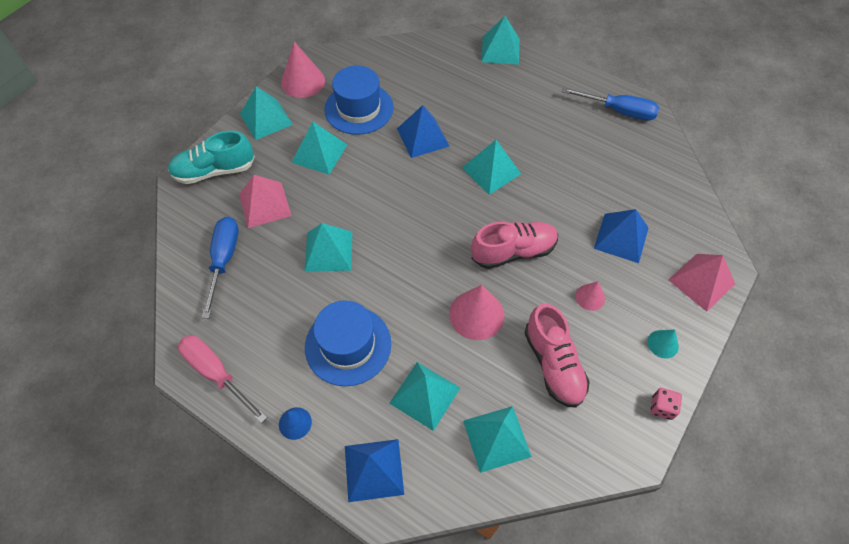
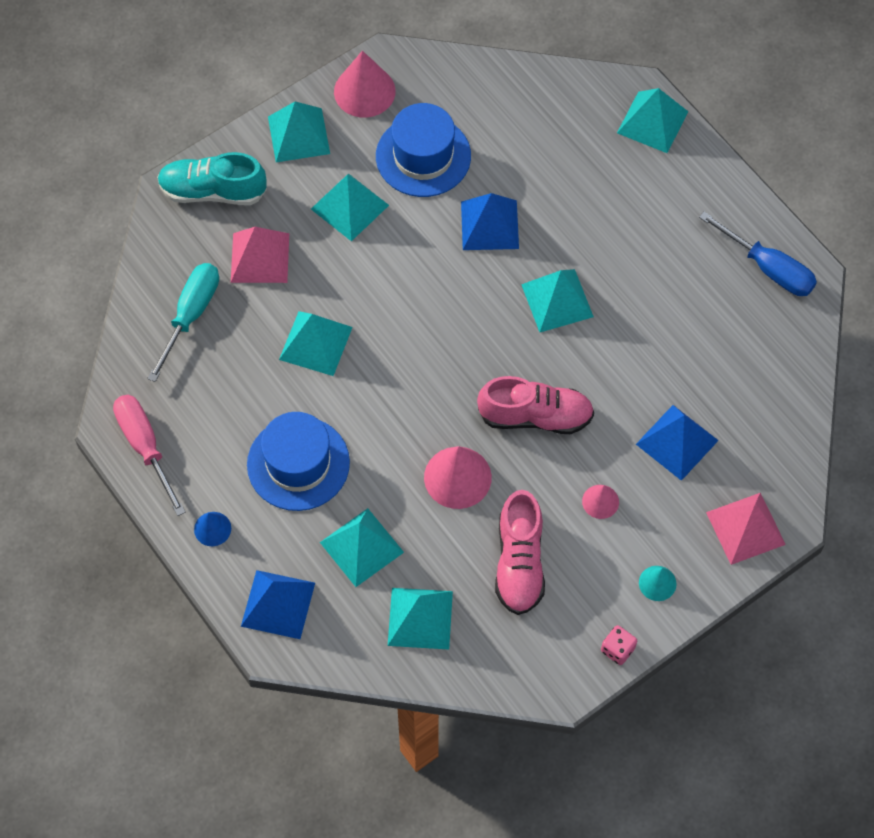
camera: 20 degrees right, 5 degrees up
blue screwdriver [202,217,239,318] -> turquoise screwdriver [147,263,219,382]

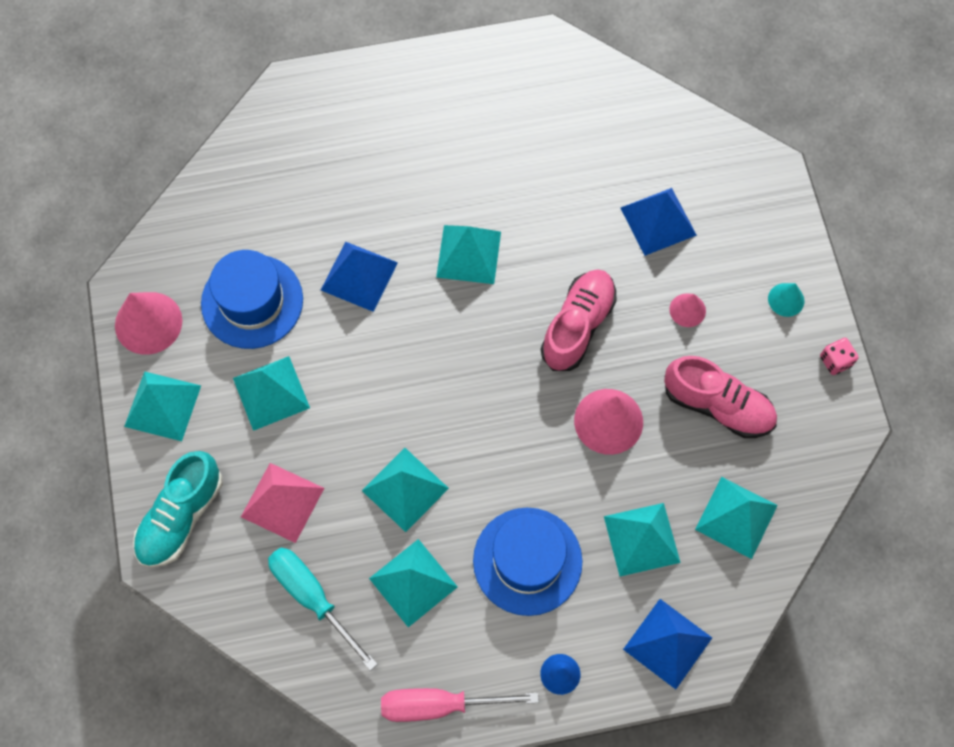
camera: 65 degrees left, 5 degrees up
turquoise pyramid [617,88,688,153] -> turquoise pyramid moved to [369,539,458,627]
blue screwdriver [699,212,817,296] -> none
pink pyramid [706,493,786,565] -> none

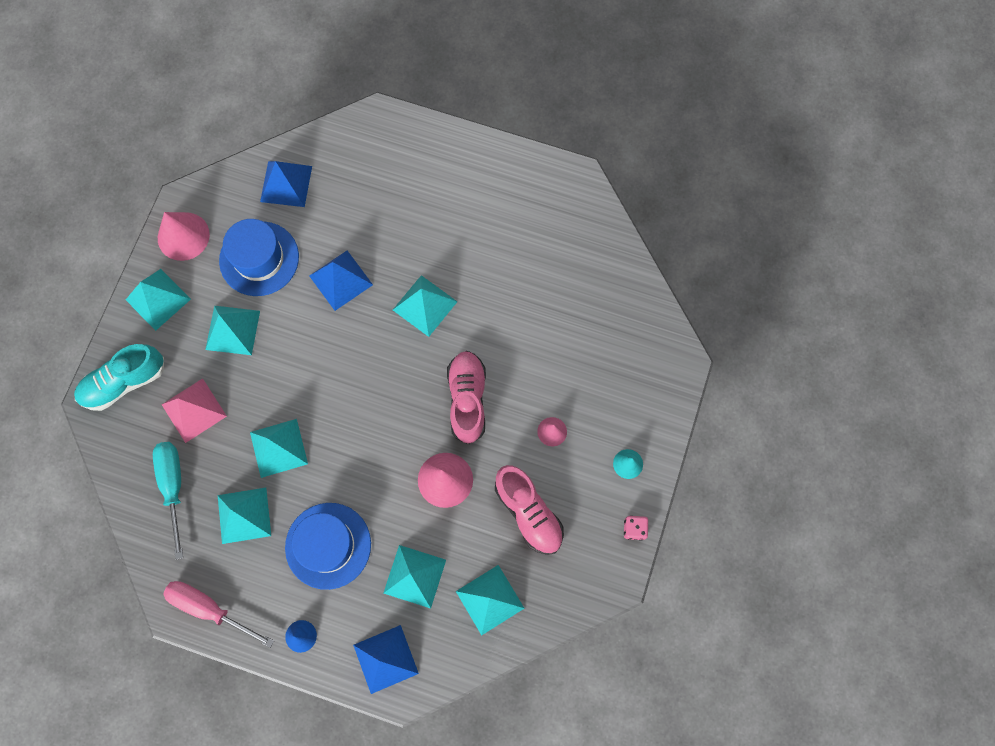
camera: 30 degrees right, 5 degrees up
pink shoe [541,269,616,371] -> pink shoe turned 60 degrees counterclockwise [447,351,486,444]
blue pyramid [620,188,697,256] -> blue pyramid moved to [260,161,312,207]

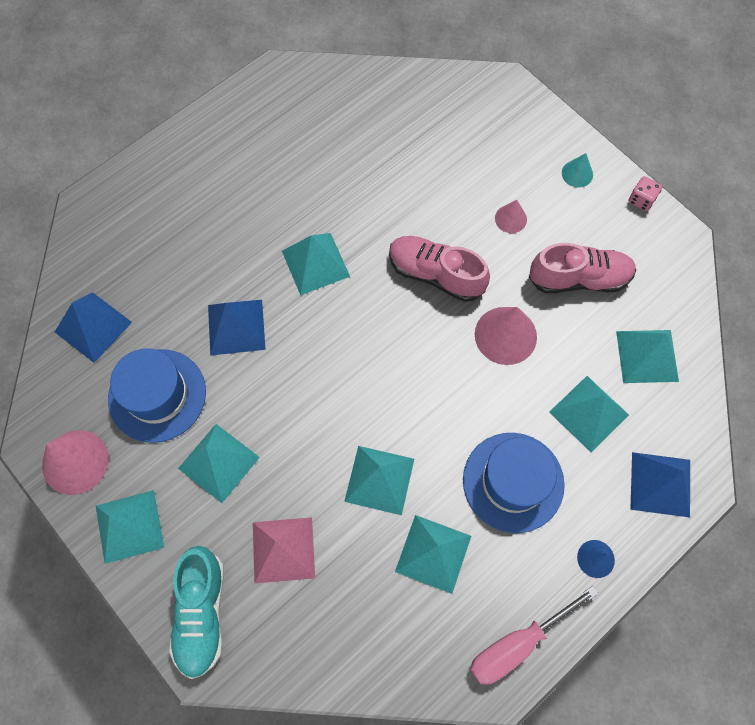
camera: 60 degrees left, 5 degrees down
turquoise screwdriver [153,442,183,560] -> none

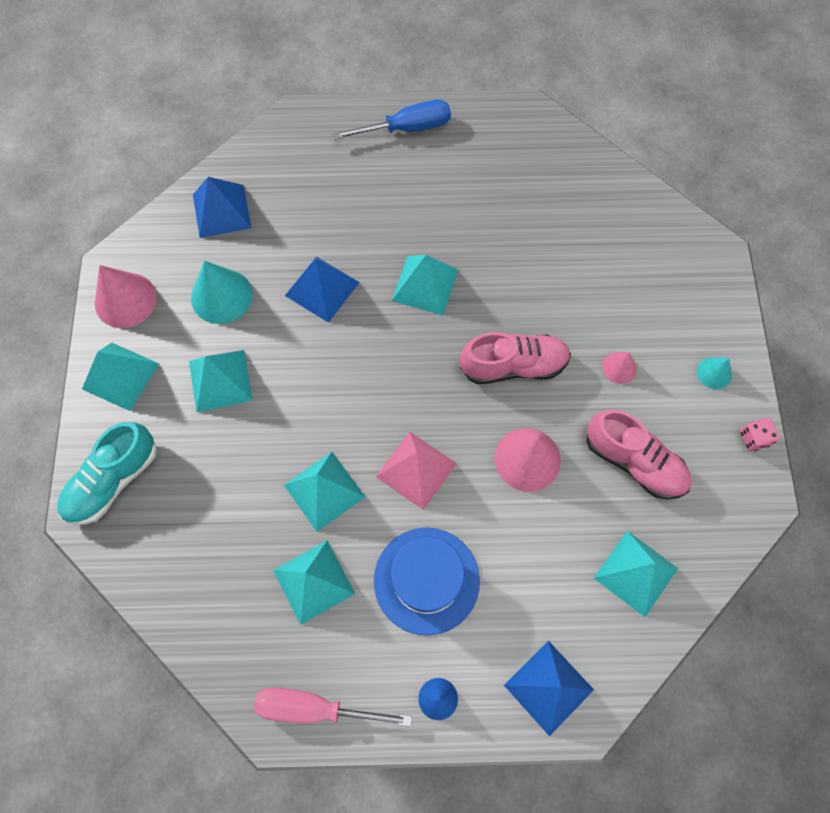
camera: 40 degrees right, 0 degrees up
blue hat [108,348,206,443] -> turquoise cone [191,261,252,324]
pink pyramid [253,517,315,584] -> pink pyramid moved to [376,431,457,510]
pink shoe [389,236,490,302] -> pink shoe turned 105 degrees clockwise [460,332,571,384]
turquoise pyramid [549,376,629,453] -> none
none -> blue screwdriver [332,100,451,140]

